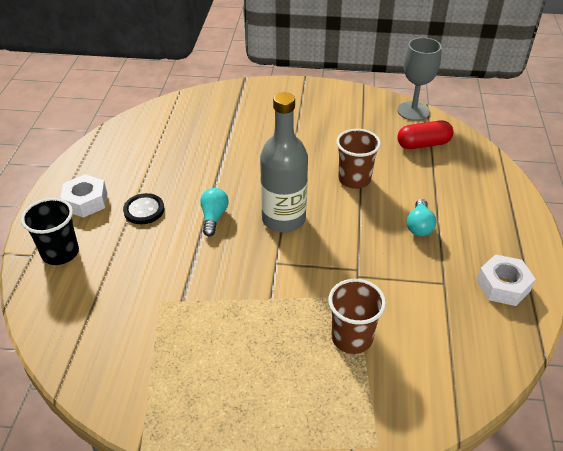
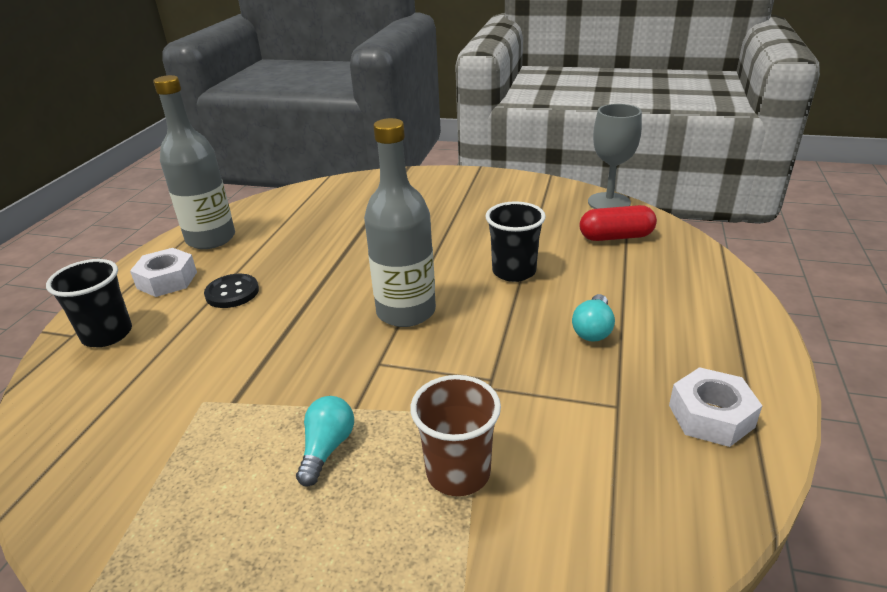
camera: 10 degrees right, 10 degrees down
turquoise light bulb [200,188,229,236] -> turquoise light bulb moved to [296,396,354,487]
brown cup [336,129,381,189] -> black cup [485,201,546,282]
none -> grey bottle [153,75,235,249]

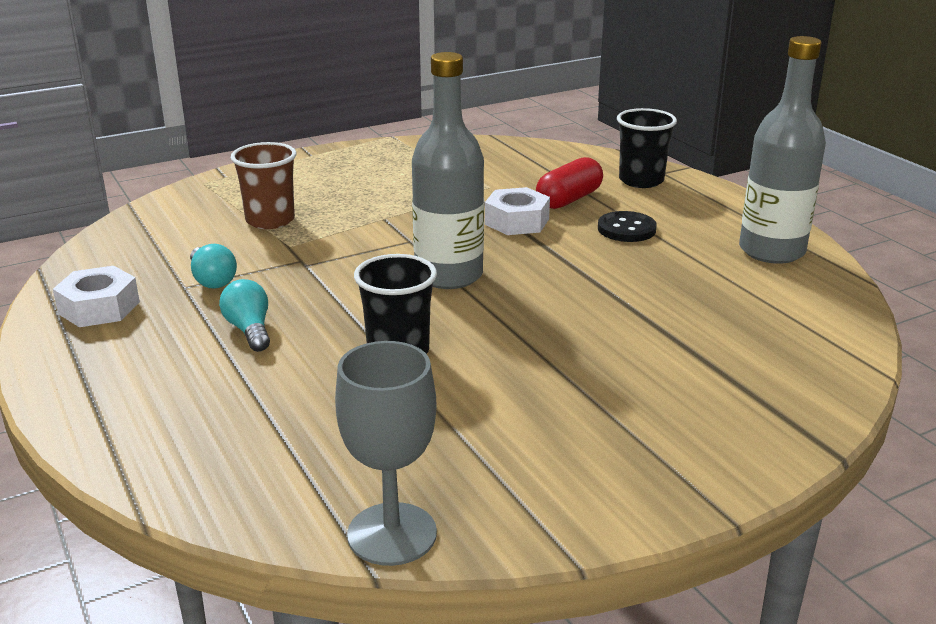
camera: 135 degrees right, 5 degrees down
white nut [130,248,197,297] -> white nut moved to [485,187,550,235]
turquoise light bulb [296,396,354,487] -> turquoise light bulb moved to [190,244,237,289]
red capsule [580,205,657,241] -> red capsule moved to [536,157,603,209]

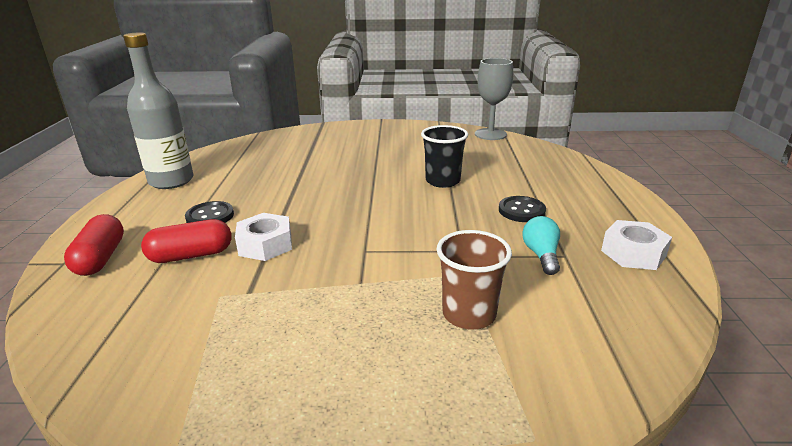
camera: 150 degrees left, 0 degrees up
turquoise light bulb [219,279,270,352] -> black button [499,196,546,222]
grey bottle [412,52,484,289] -> none
black cup [617,108,677,188] -> red capsule [64,214,124,276]

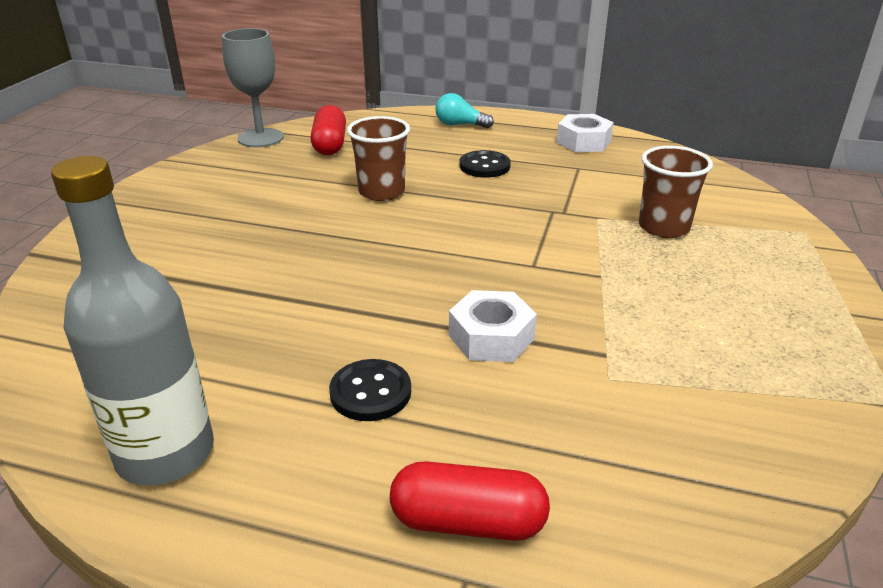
camera: 75 degrees left, 5 degrees up
red capsule [141,219,232,263] -> red capsule moved to [311,105,346,155]
black cup [421,125,468,188] -> brown cup [347,116,410,201]
turquoise light bulb [522,216,560,275] -> turquoise light bulb moved to [435,93,494,128]

